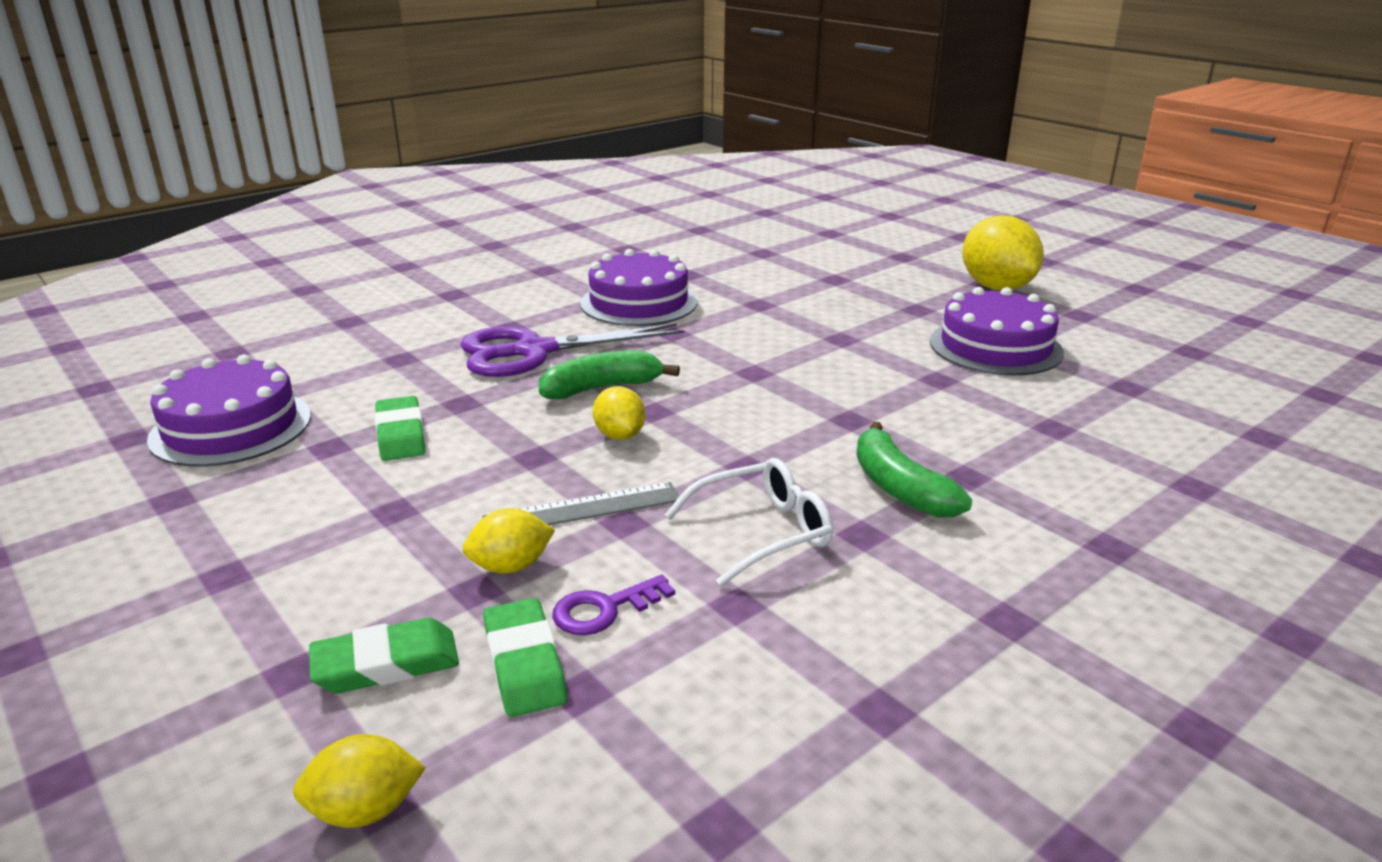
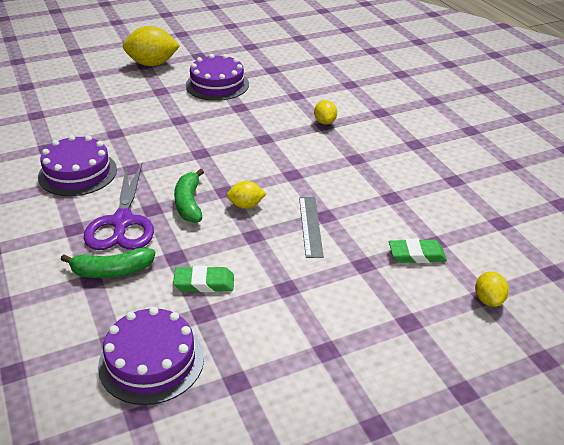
camera: 75 degrees left, 10 degrees up
green eraser [309,618,459,693] -> none
yellow lemon [463,508,555,574] -> yellow lemon moved to [314,100,337,125]
purple key [552,575,675,635] -> none
white glasses [665,458,833,586] -> none
green banana [856,422,972,518] -> green banana moved to [61,248,155,278]

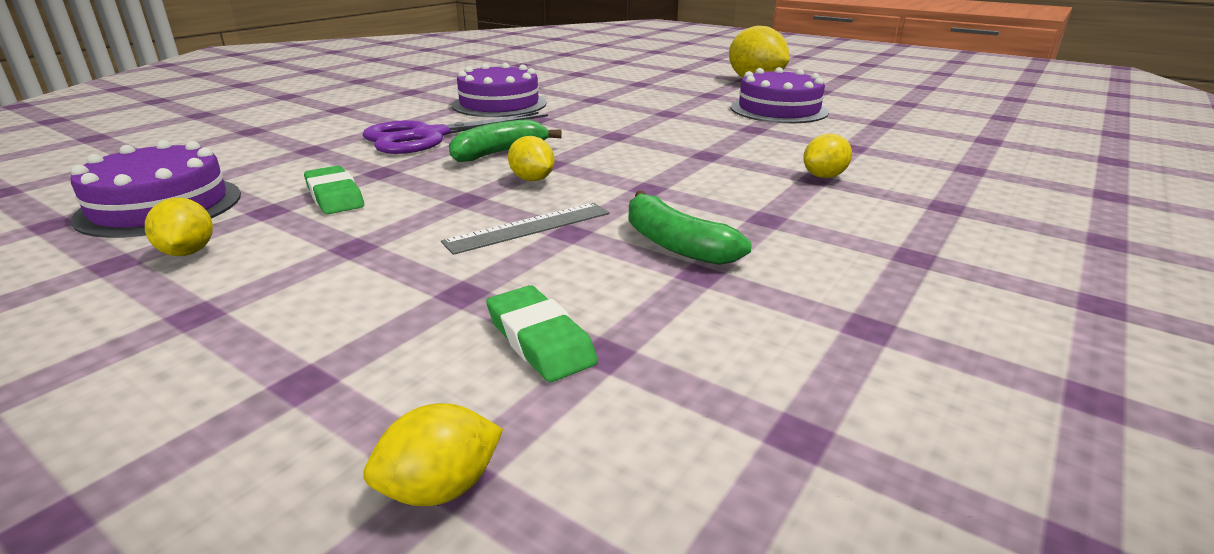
camera: 60 degrees right, 10 degrees down
green banana [61,248,155,278] -> green banana moved to [628,191,752,265]
none -> yellow lemon [145,198,213,256]

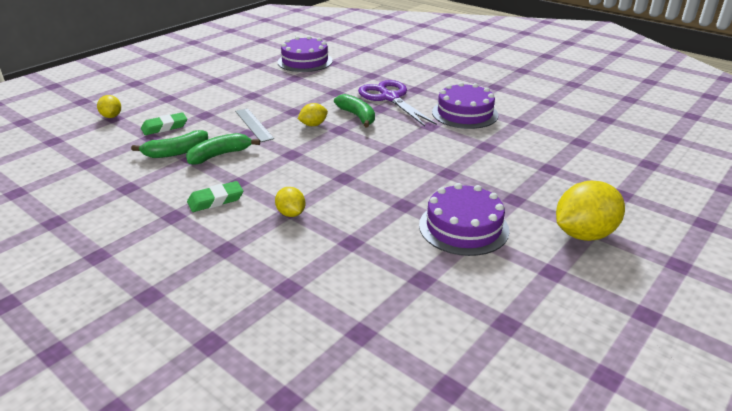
camera: 95 degrees right, 5 degrees up
yellow lemon [145,198,213,256] -> none
green eraser [304,165,364,214] -> green eraser moved to [187,181,244,212]
none -> green banana [131,130,208,158]

